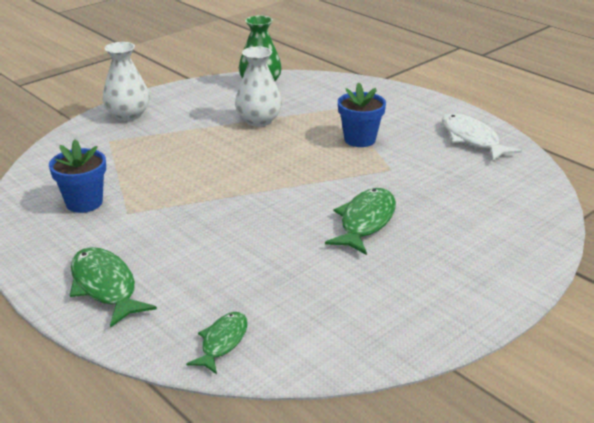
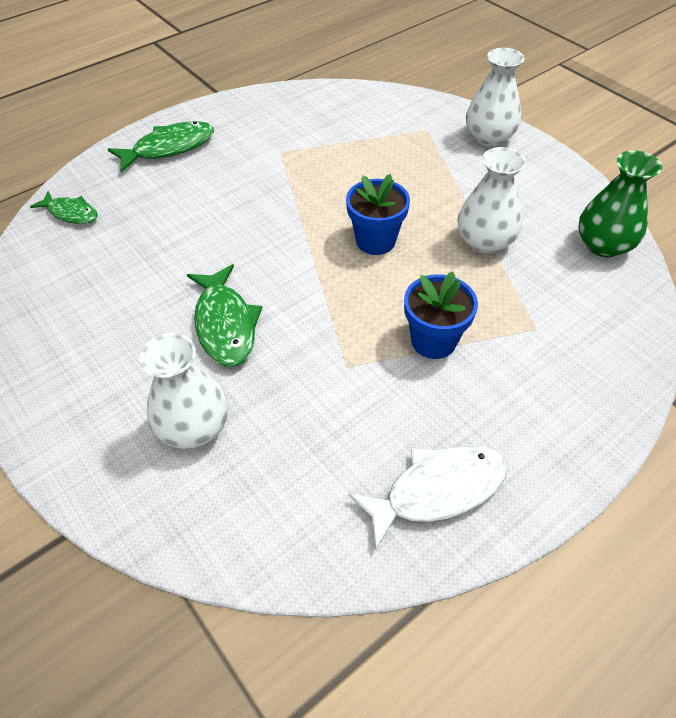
camera: 95 degrees right, 20 degrees up
blue flower pot [49,139,106,213] -> blue flower pot moved to [346,174,410,255]
green fish [325,188,396,255] -> green fish turned 45 degrees clockwise [187,264,262,366]
none -> white vase [139,333,228,449]

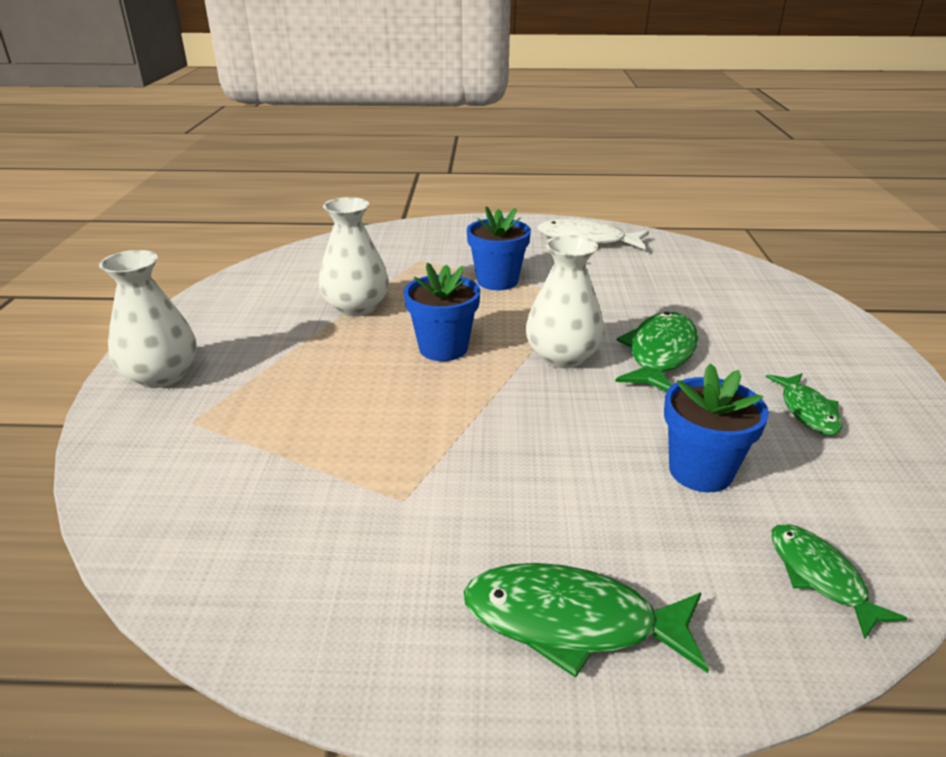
camera: 140 degrees left, 20 degrees down
white vase [139,333,228,449] -> white vase moved to [526,235,604,368]
green vase [578,150,662,257] -> none
none -> blue flower pot [664,363,769,492]
none -> green fish [766,373,842,436]

